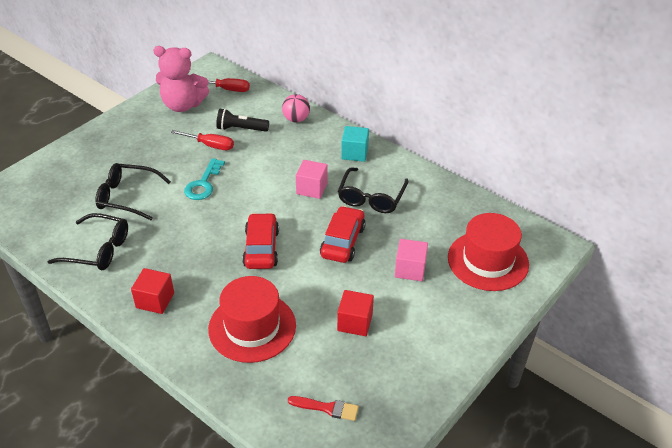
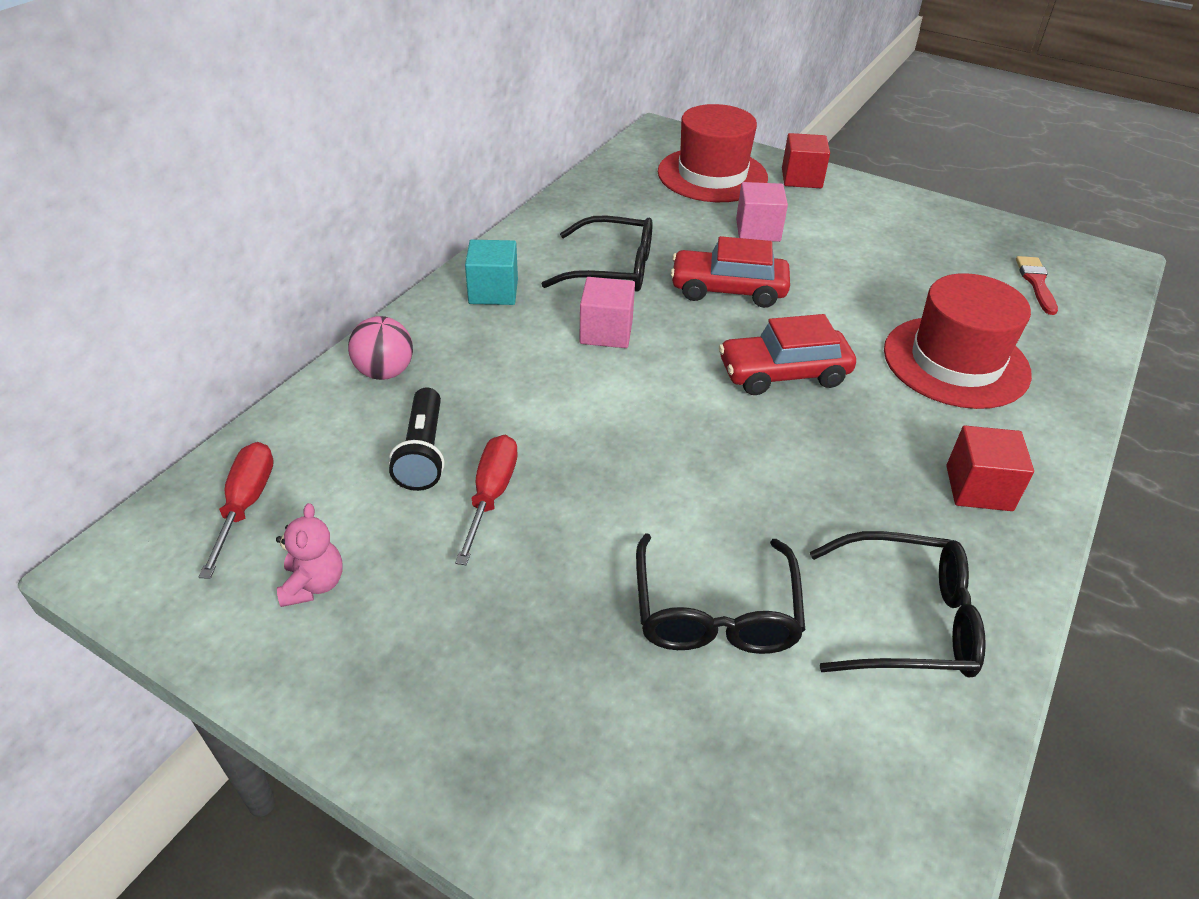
camera: 100 degrees left, 0 degrees up
black glasses [48,213,128,270] -> black glasses turned 90 degrees clockwise [810,531,986,677]
pink teddy bear [153,46,209,112] -> pink teddy bear [276,503,343,607], size x0.48
turquoise key [184,158,225,200] -> none
red cube [337,290,374,336] -> red cube moved to [782,133,830,188]

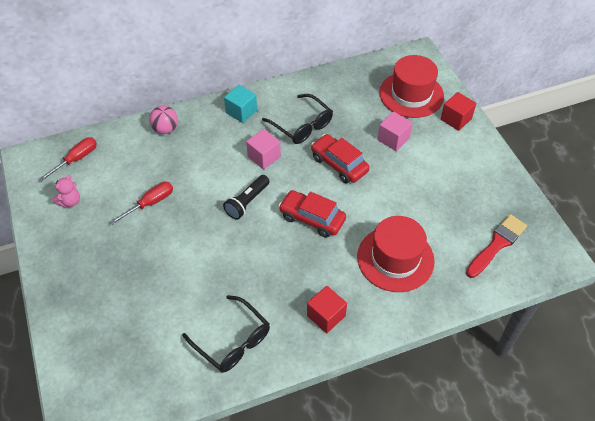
camera: 40 degrees right, 10 degrees up
black flashlight [389,387,445,491] -> black flashlight moved to [223,175,270,220]
black glasses [636,533,805,654] -> none
red brush [1016,256,1058,315] -> red brush [466,214,527,278], size x1.56

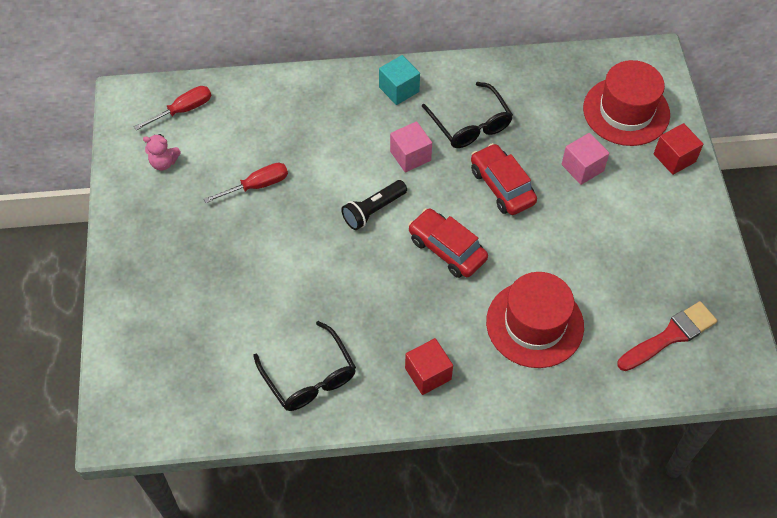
camera: 15 degrees right, 5 degrees up
pink teddy bear [53,175,80,207] -> pink teddy bear turned 45 degrees clockwise [143,134,181,170]
pink ball [149,106,178,134] -> none

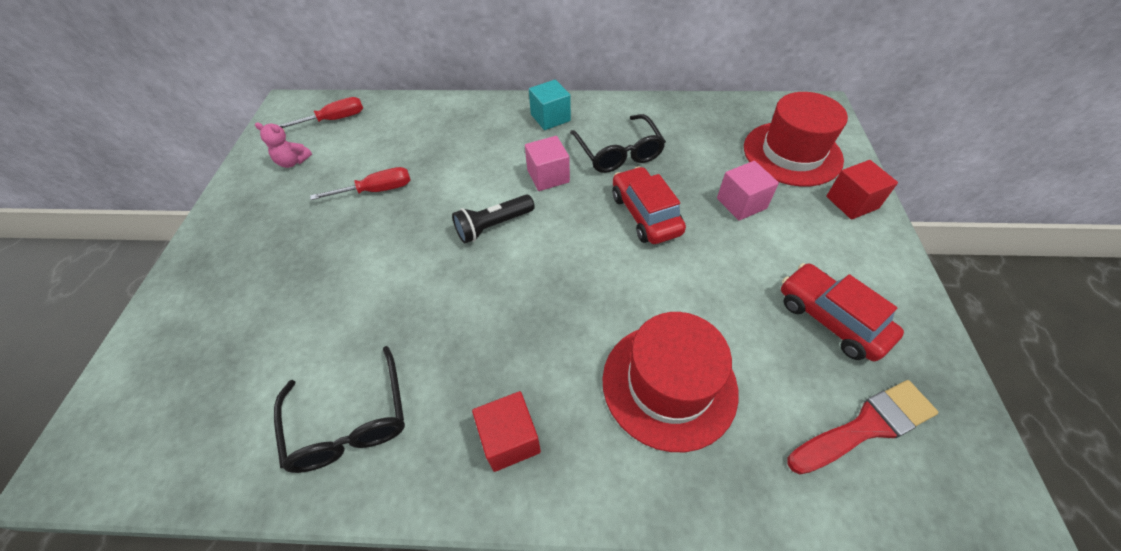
camera: 10 degrees right, 5 degrees down
red car [408,208,488,278] -> red car moved to [781,263,904,361]

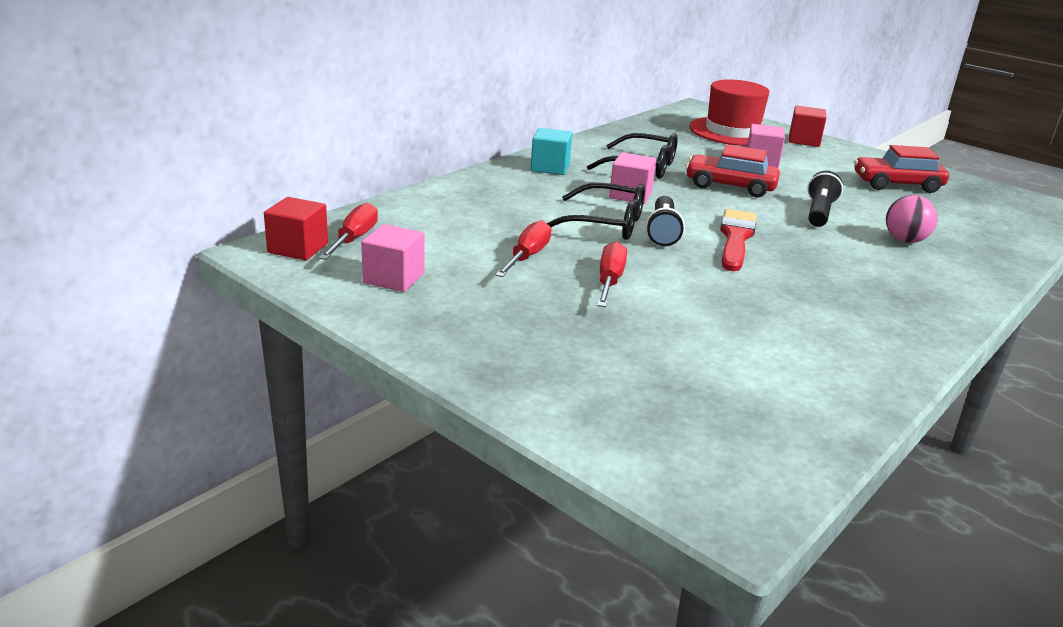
camera: 55 degrees left, 25 degrees down
pink teddy bear [255,123,312,168] -> pink cube [361,224,425,292]
black glasses [274,346,405,473] -> black glasses moved to [547,183,645,240]
red cube [472,391,541,472] -> red cube moved to [264,197,328,260]
red hat [603,312,738,452] -> pink ball [886,195,938,243]
red brush [787,380,939,475] -> red brush moved to [720,209,756,271]
none -> red screwdriver [597,242,627,307]
none -> black flashlight [807,170,843,227]

